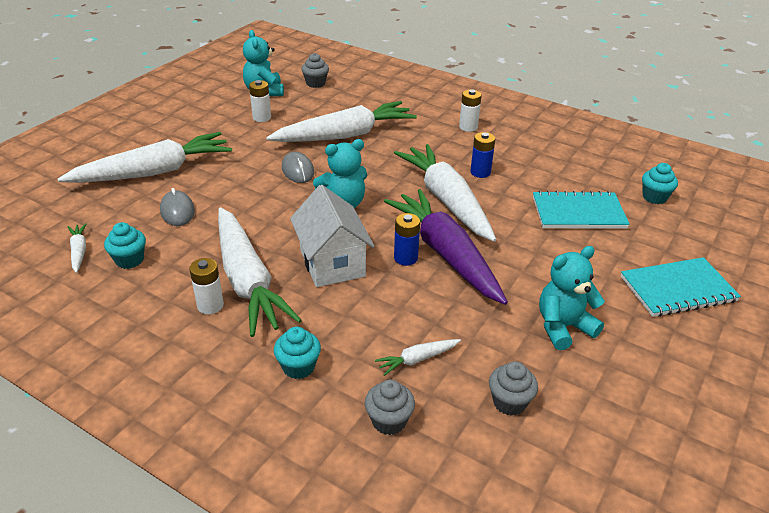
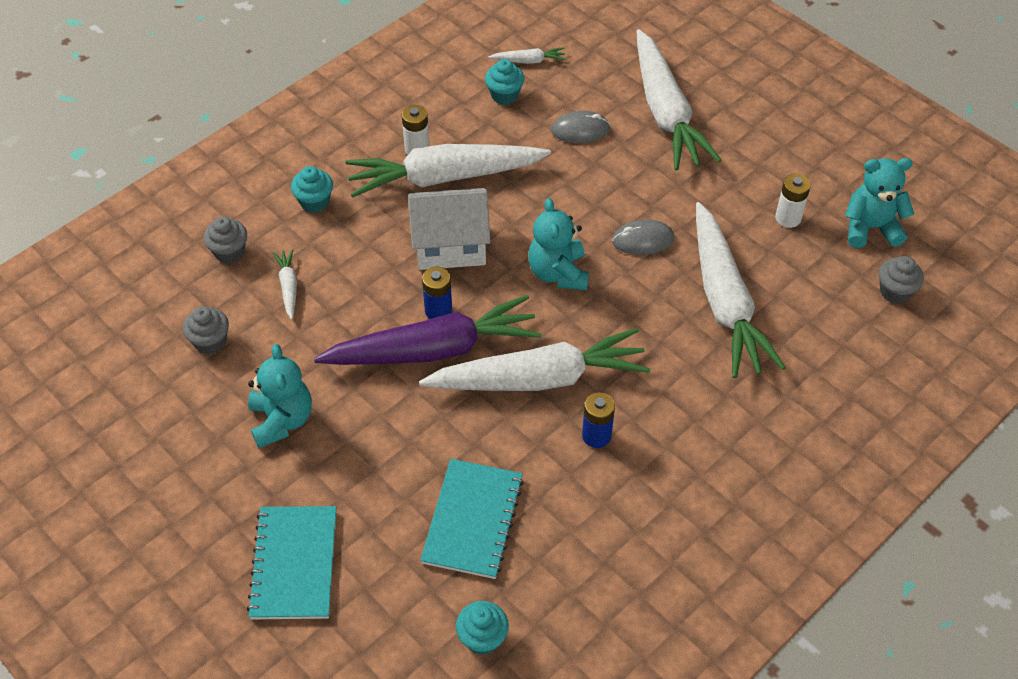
camera: 105 degrees right, 15 degrees up
white battery [459,89,482,132] -> none

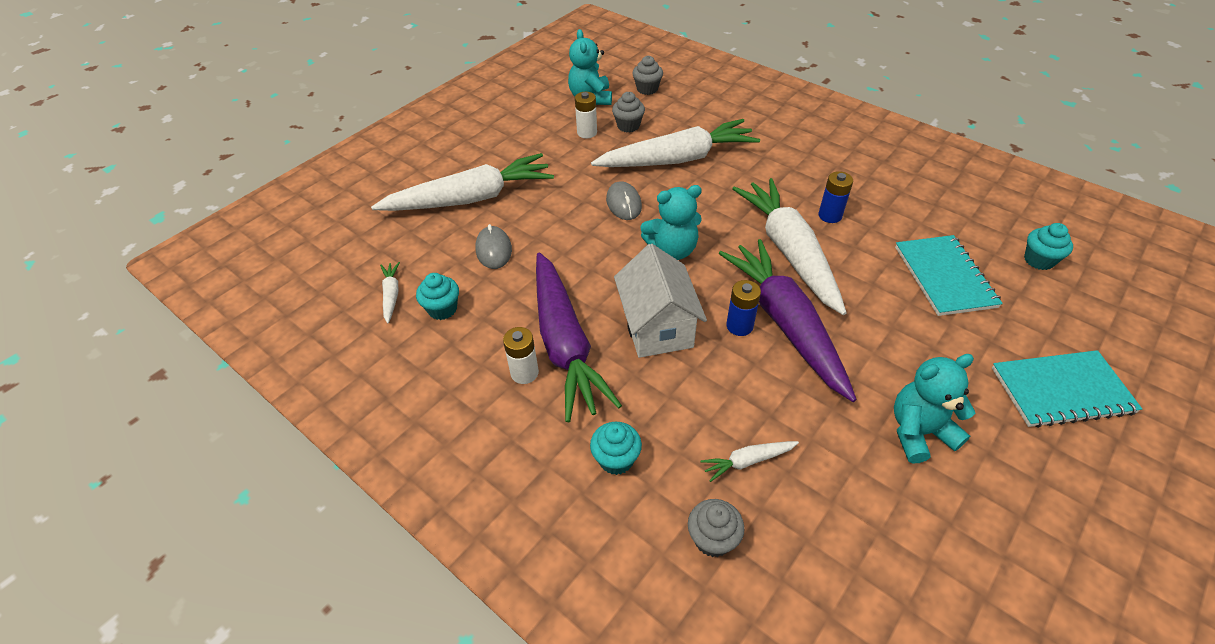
camera: 95 degrees left, 5 degrees down
grey cupcake [183,306,229,354] -> grey cupcake moved to [612,92,645,132]
white carrot [345,144,551,198] -> purple carrot [536,253,622,422]
turquoise notebook [420,459,524,579] -> turquoise notebook turned 75 degrees clockwise [895,235,1003,316]

